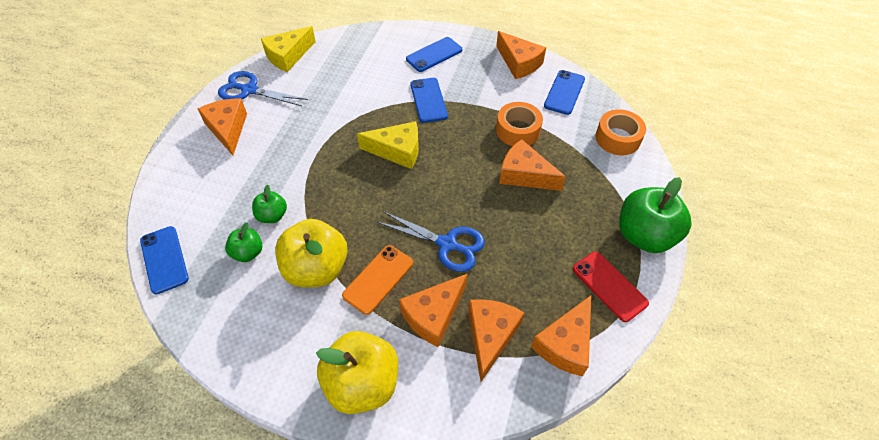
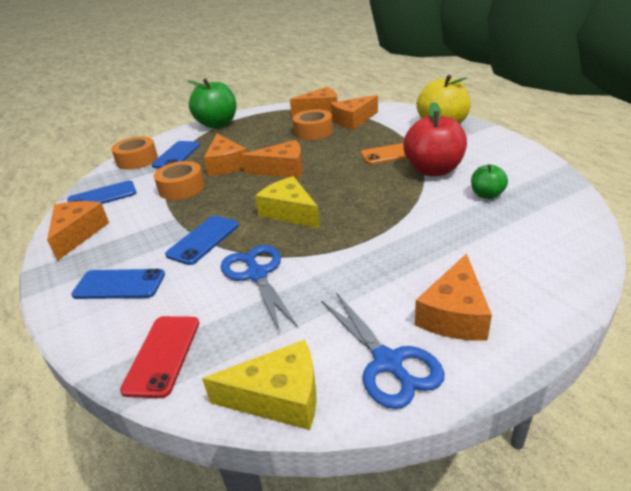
camera: 135 degrees left, 20 degrees down
blue phone [140,226,189,294] -> blue phone moved to [151,141,200,168]
green apple [252,184,287,223] -> none
yellow apple [275,219,348,287] -> red apple [403,102,467,176]
blue scissors [377,211,485,272] -> blue scissors moved to [221,245,298,331]
orange cheese [399,273,468,347] -> orange cheese moved to [242,140,303,178]
red phone [573,252,649,322] -> red phone moved to [120,316,199,398]
none -> orange tape [293,109,333,140]

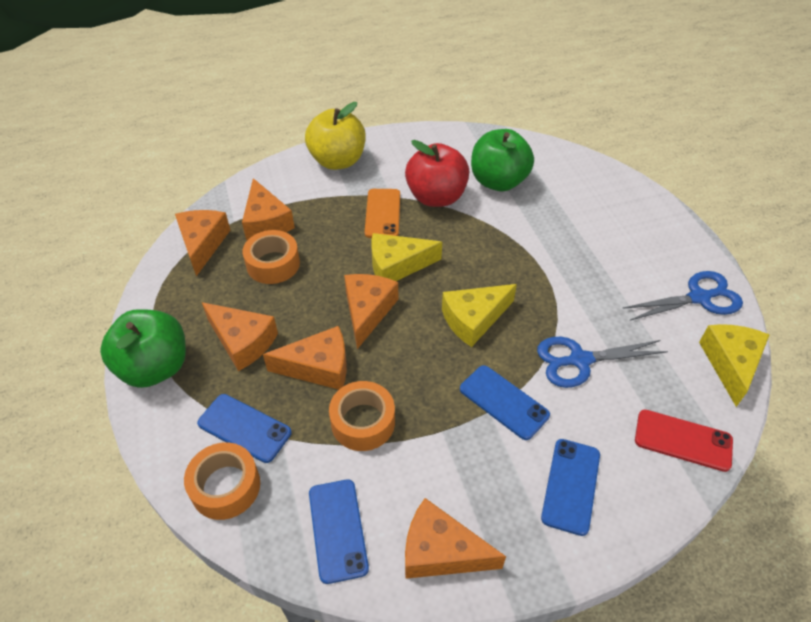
camera: 80 degrees left, 15 degrees up
orange cheese [415,253,492,341] -> orange cheese moved to [202,302,278,371]
green apple [471,164,508,199] -> green apple [471,129,534,191], size x1.93
none -> yellow cheese [371,233,442,281]

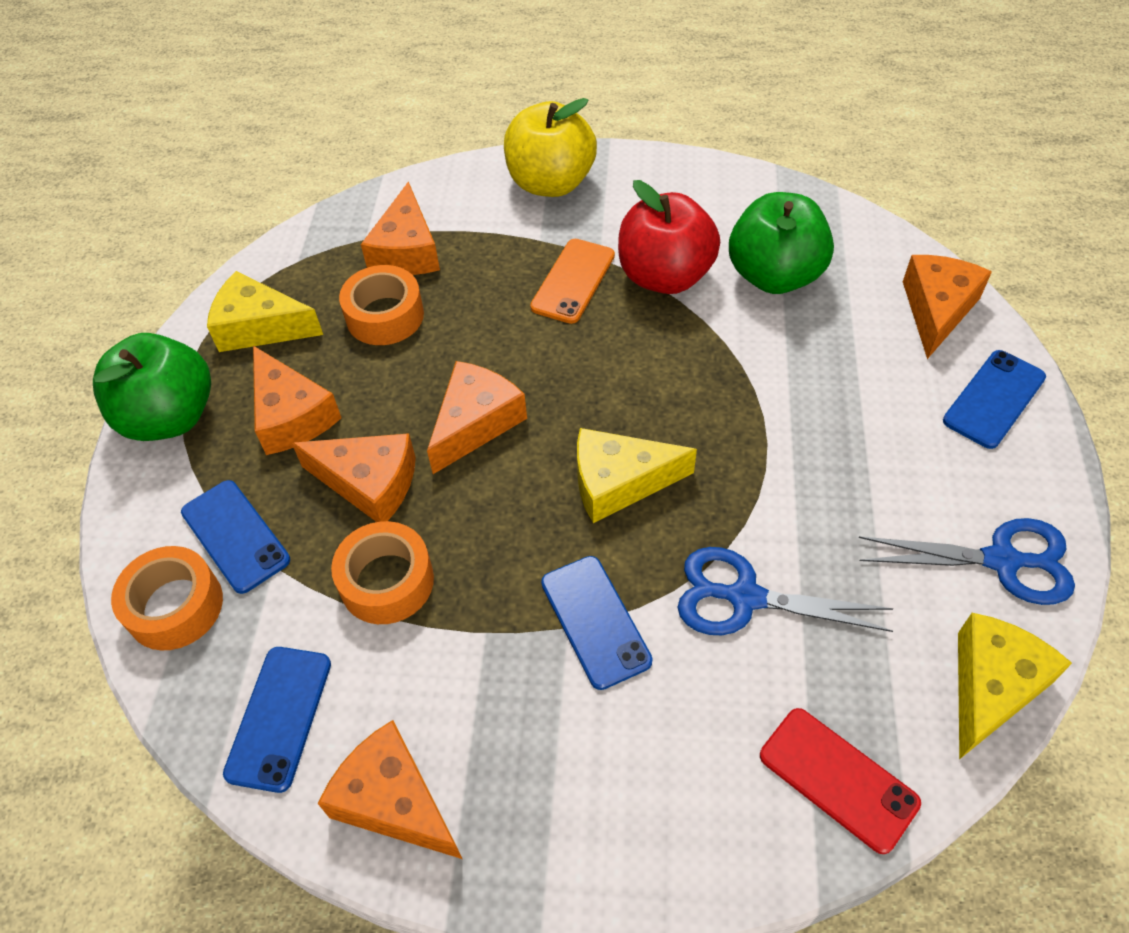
camera: 25 degrees right, 5 degrees up
orange cheese [175,210,230,276] -> orange cheese moved to [903,255,992,359]
yellow cheese [371,233,442,281] -> yellow cheese moved to [207,271,323,352]
blue phone [541,439,600,536] -> blue phone moved to [943,350,1046,449]

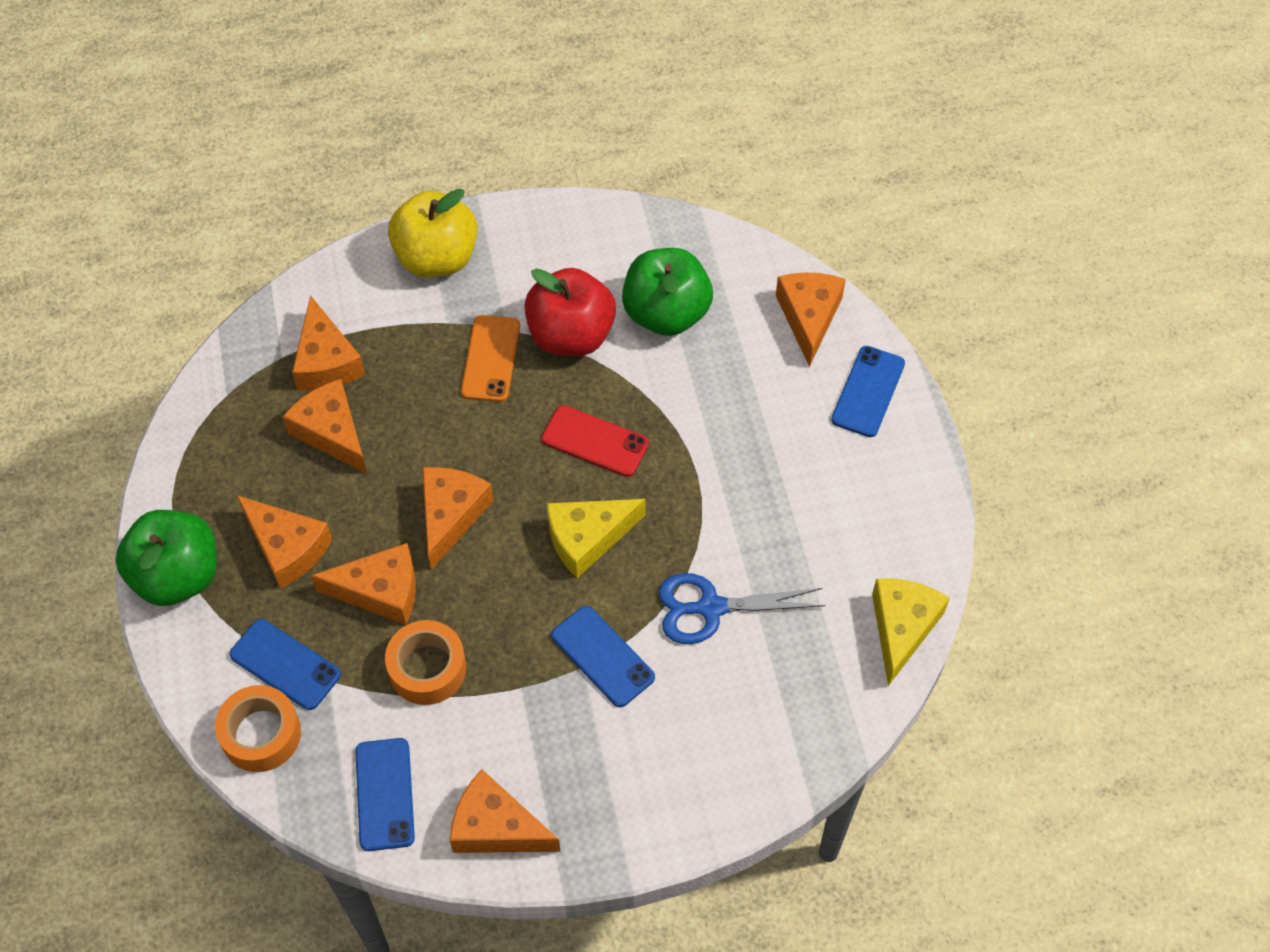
camera: 20 degrees left, 5 degrees up
yellow cheese [207,271,323,352] -> none
orange tape [339,265,424,345] -> orange cheese [283,379,367,474]
red phone [760,708,921,854] -> red phone moved to [542,405,649,477]
blue scissors [858,518,1075,605] -> none

